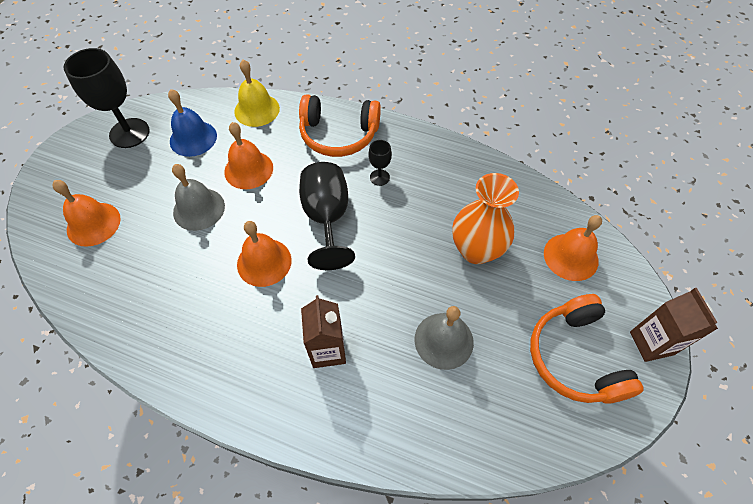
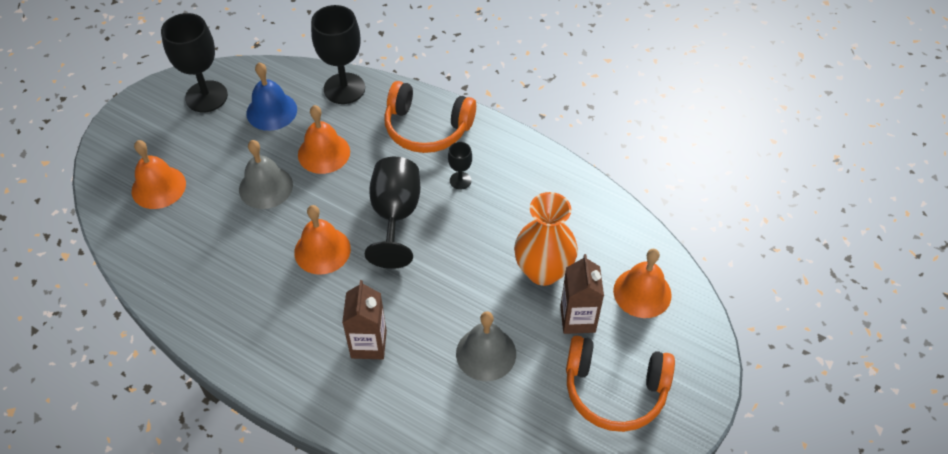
camera: 10 degrees right, 5 degrees down
yellow bell [234,60,280,127] -> black goblet [311,5,365,104]
orange headphones [530,294,644,404] -> orange headphones turned 75 degrees counterclockwise [566,335,675,432]
brown carton [630,288,718,362] -> brown carton moved to [560,254,604,334]

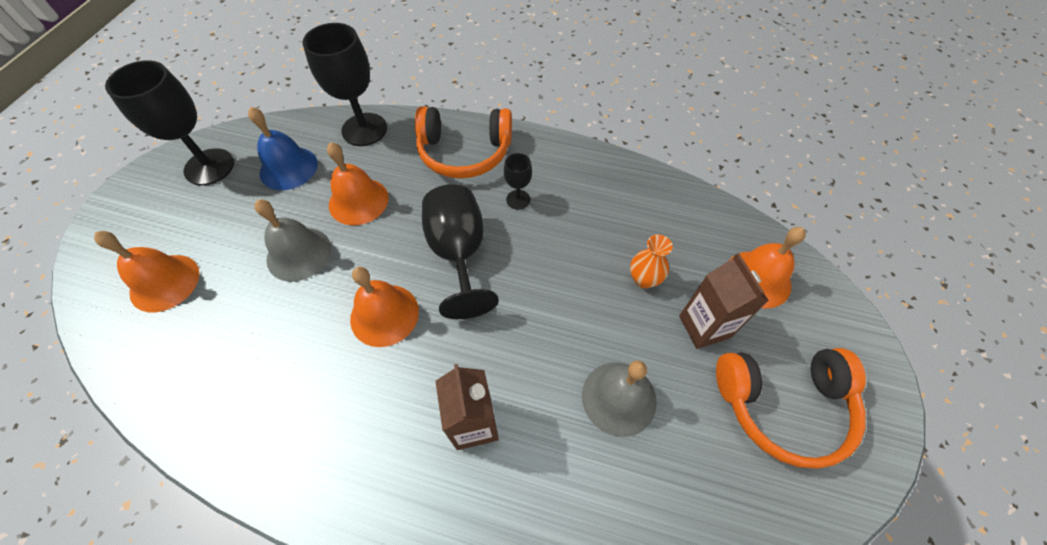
camera: 15 degrees left, 5 degrees up
orange vase [514,192,578,286] -> orange vase [630,235,673,289], size x0.52

